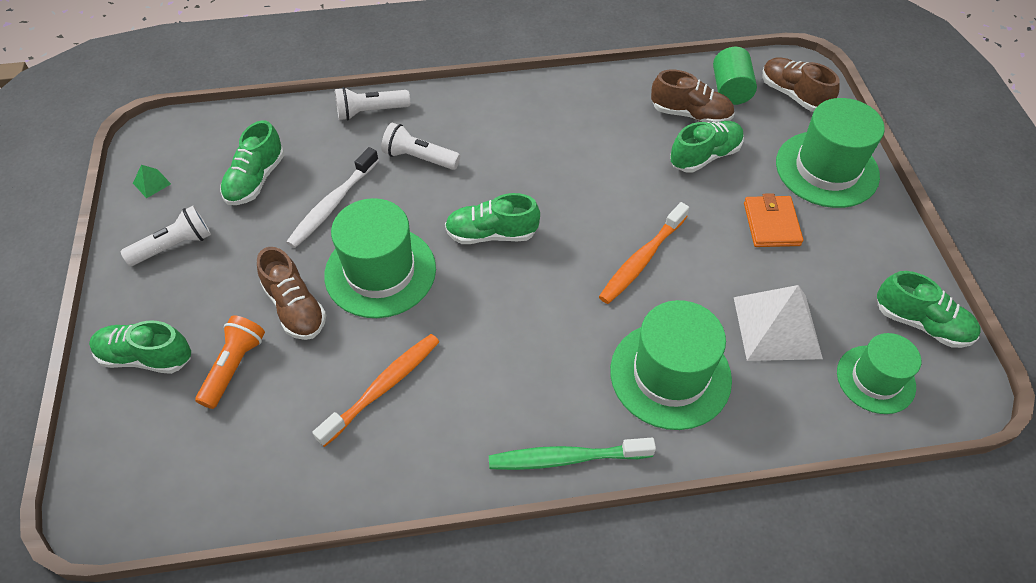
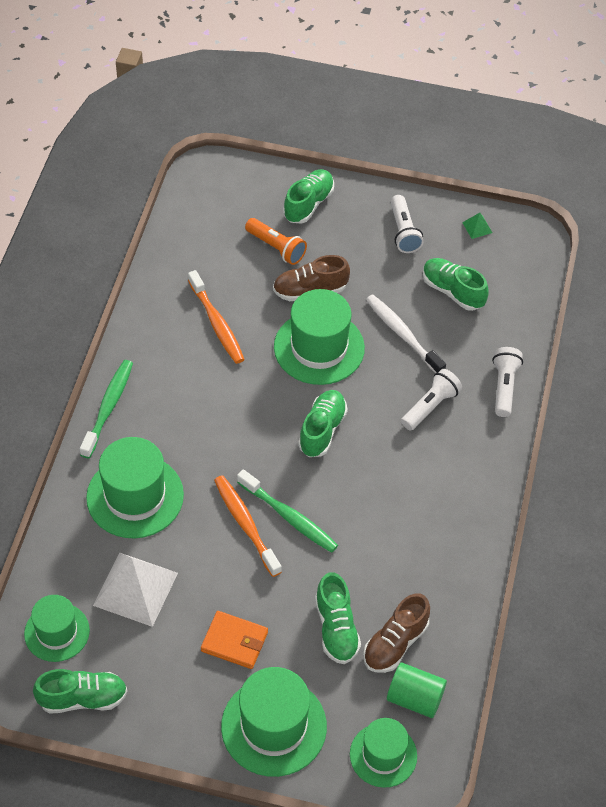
camera: 110 degrees right, 0 degrees up
brown shoe [762,57,840,112] -> green hat [350,718,417,788]
green shoe [877,271,981,348] -> green shoe turned 150 degrees counterclockwise [33,669,128,714]
none -> green toothbrush [237,469,338,553]

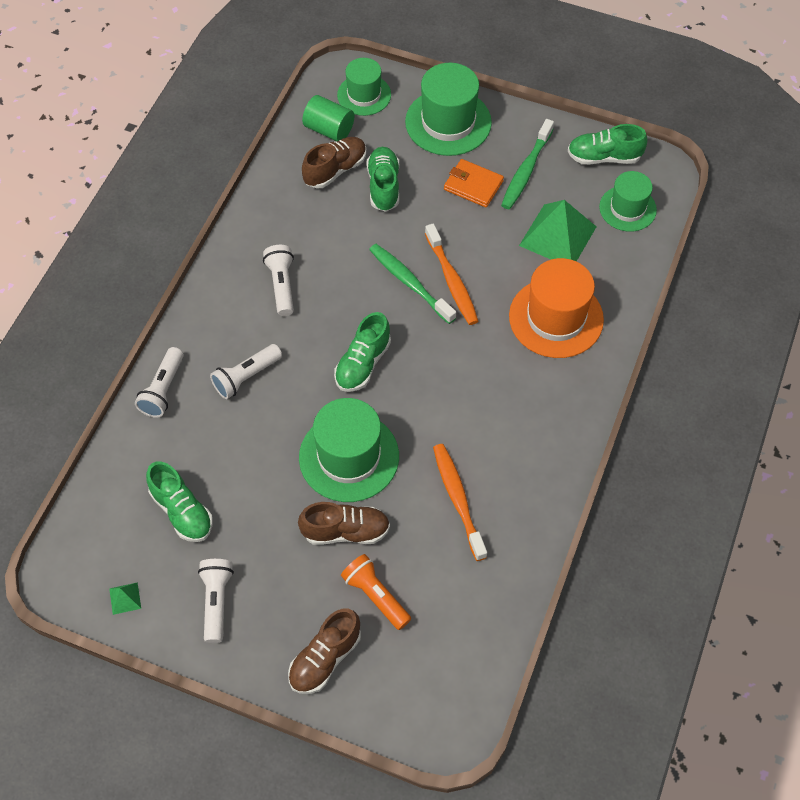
camera: 170 degrees left, 5 degrees up
green toothbrush [80,360,133,458] -> green toothbrush moved to [501,119,554,209]
green hat [86,437,184,538] -> orange hat [509,258,604,358]
white pyramid [93,552,178,627] -> green pyramid [519,200,596,262]
green shoe [283,169,334,223] -> brown shoe [288,608,361,694]
white toothbrush [366,295,446,373] -> none
none -> white flashlight [263,245,294,316]

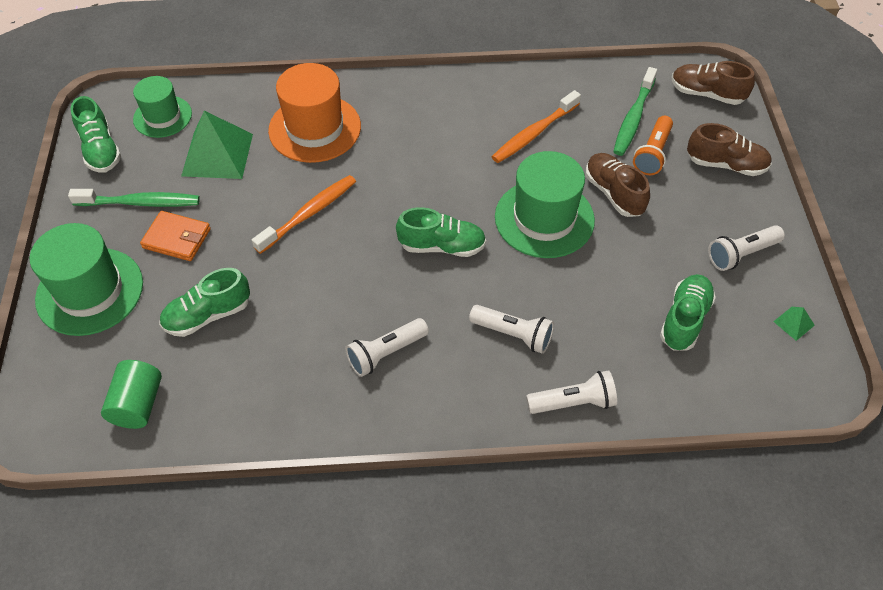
camera: 115 degrees left, 5 degrees down
brown shoe [302,137,366,189] -> brown shoe moved to [672,61,755,105]
green hat [337,58,391,116] -> none
green toothbrush [369,244,456,324] -> green toothbrush moved to [613,67,657,156]
orange wallet [444,159,504,207] -> orange wallet turned 75 degrees counterclockwise [140,211,211,261]

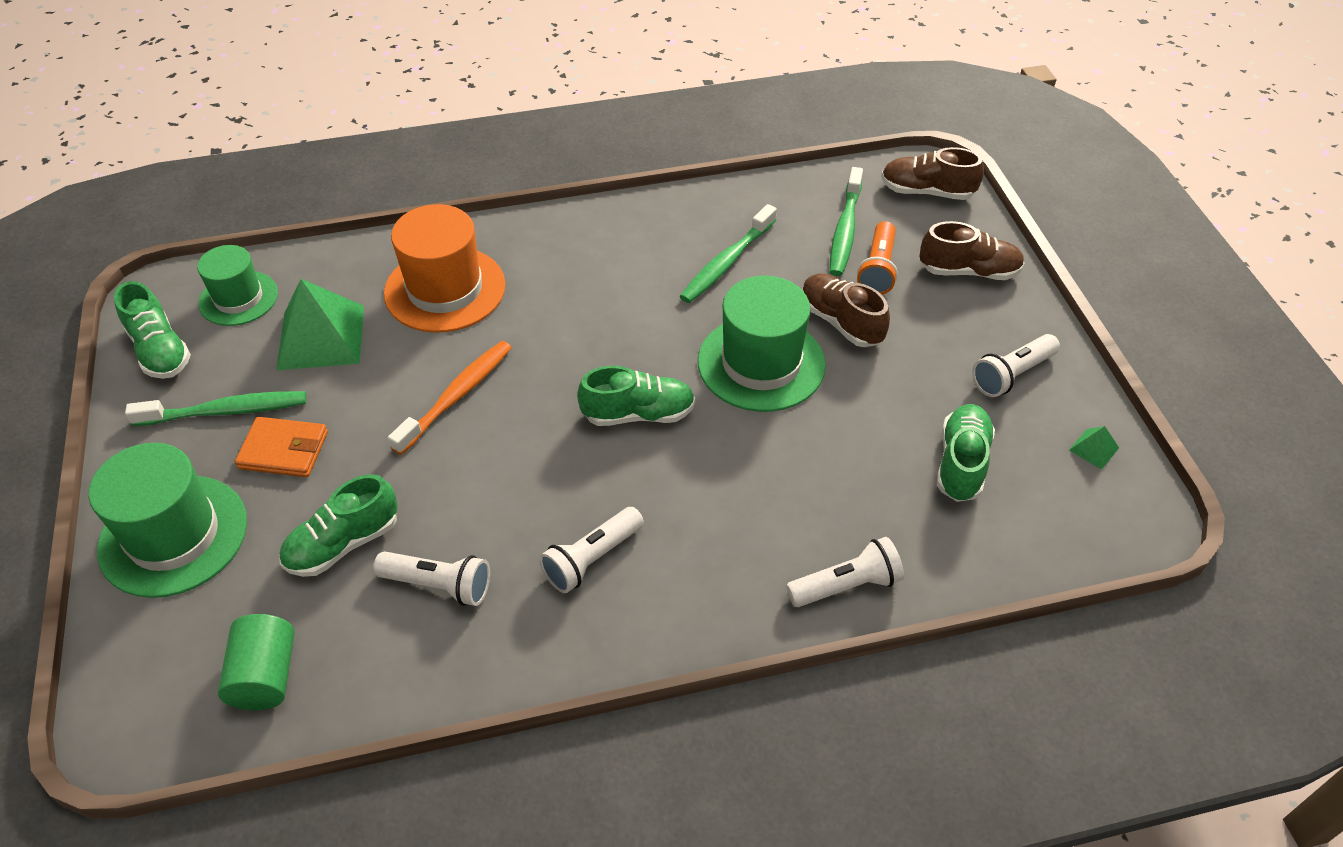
camera: 10 degrees left, 5 degrees down
white flashlight [469,305,554,354] -> white flashlight moved to [373,551,490,606]
orange toothbrush [492,90,581,163] -> green toothbrush [680,204,777,303]

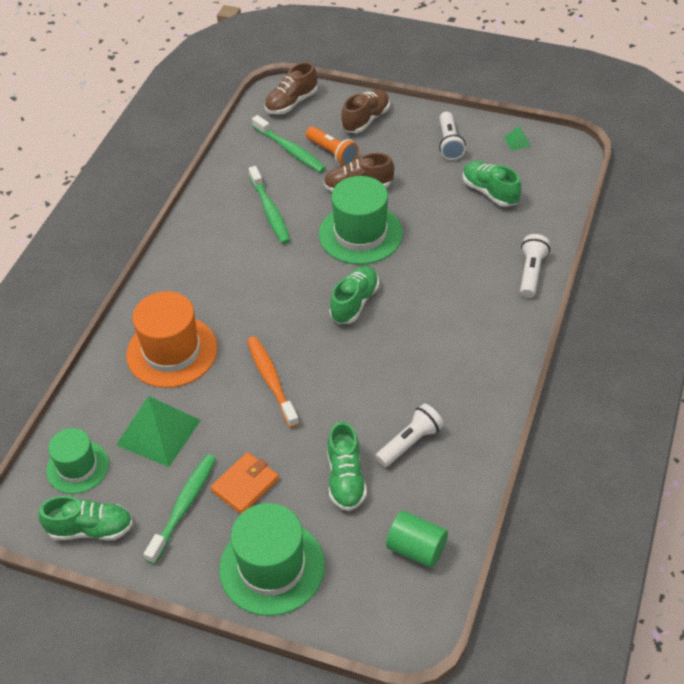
camera: 55 degrees left, 0 degrees up
white flashlight [539,507,644,593] -> none

